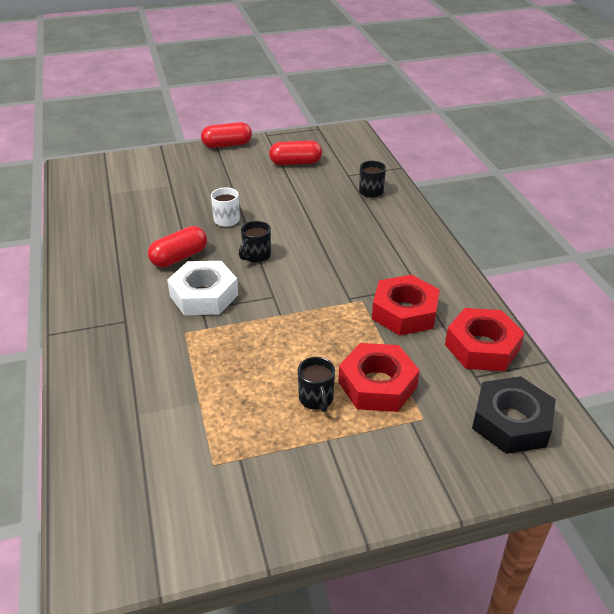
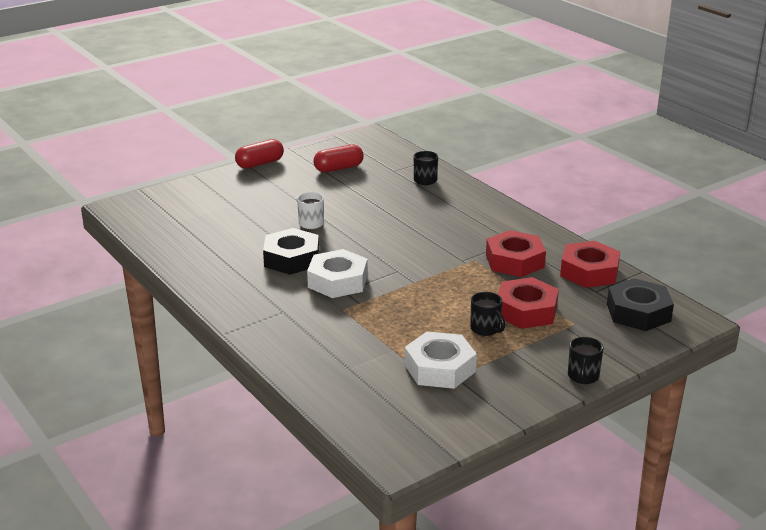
camera: 20 degrees left, 10 degrees down
red capsule [148,226,207,267] -> black nut [263,228,319,275]
black mug [239,221,271,263] -> black mug moved to [568,337,603,384]
none -> white nut [405,332,477,389]

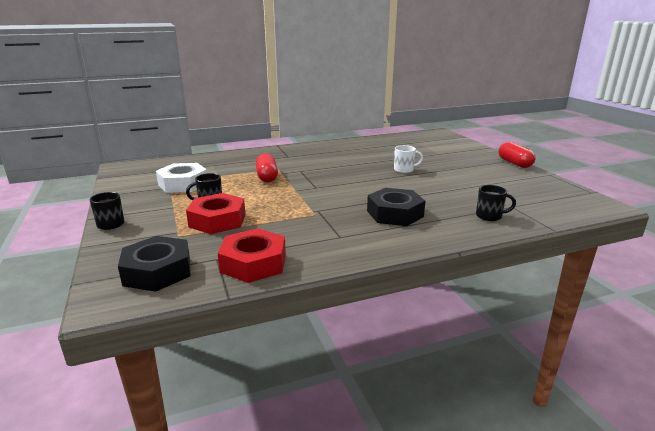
camera: 105 degrees right, 5 degrees down
black nut [263,228,319,275] -> black nut moved to [367,188,425,226]
white nut [307,249,368,298] -> none
red capsule [313,144,364,172] -> red capsule moved to [256,153,278,183]
red nut [486,230,546,277] -> none

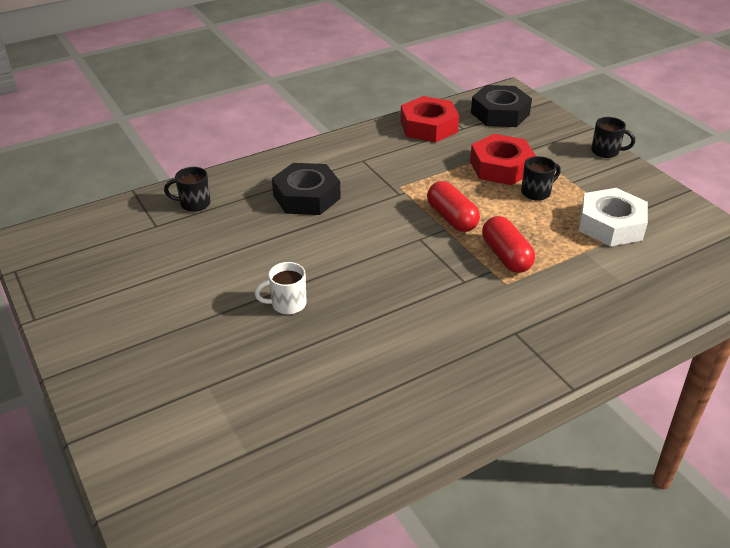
camera: 170 degrees right, 15 degrees up
red capsule [498,142,536,168] -> red capsule moved to [427,181,480,232]

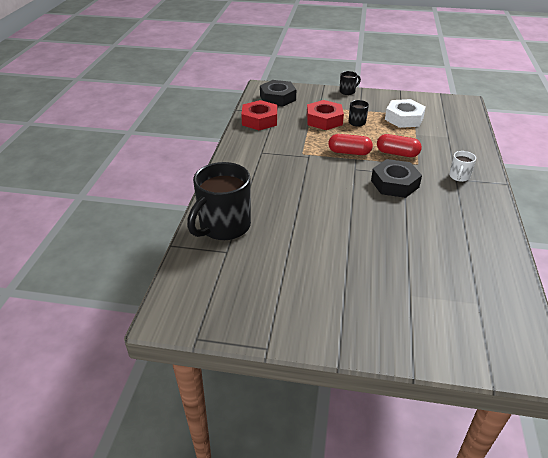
camera: 50 degrees left, 0 degrees up
black mug [164,167,211,212] -> black mug [187,162,251,240], size x2.20
white mug [255,262,307,314] -> white mug moved to [449,151,476,182]
black nut [272,163,341,215] -> black nut moved to [371,159,422,198]

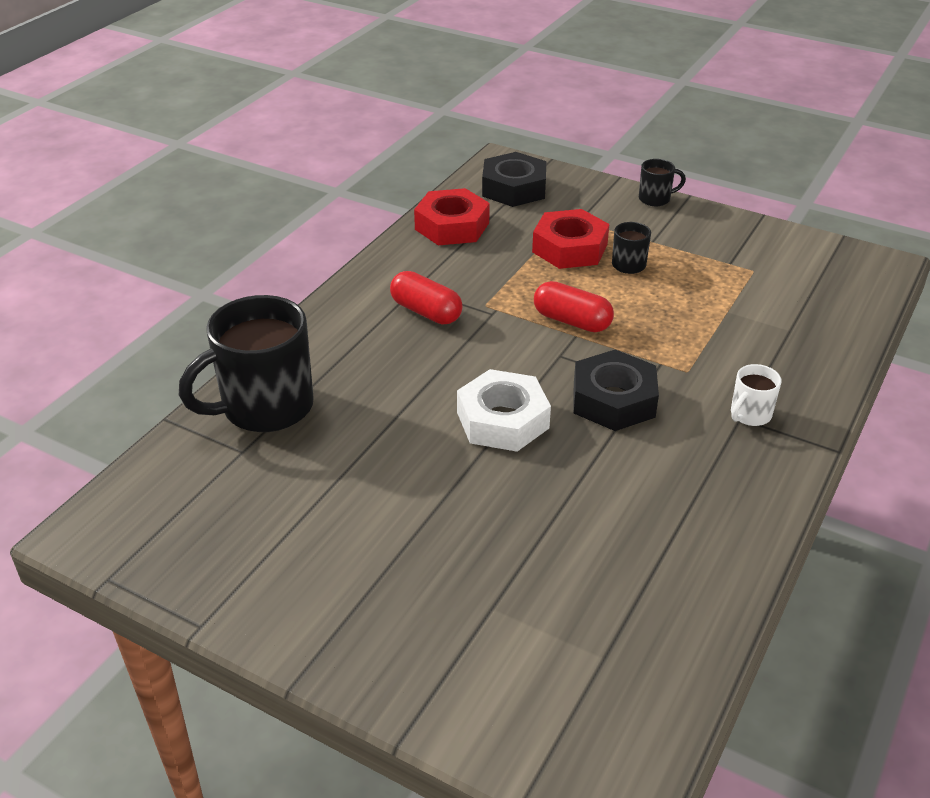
camera: 20 degrees right, 0 degrees up
red capsule [377,134,422,157] -> red capsule moved to [390,271,463,325]
white nut [385,99,426,128] -> white nut moved to [457,369,551,452]

